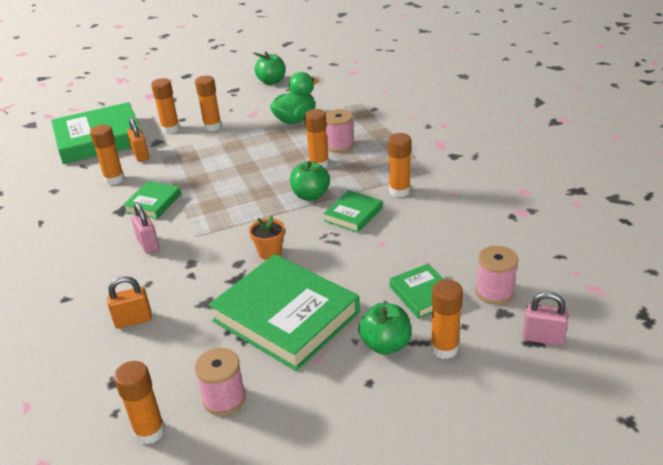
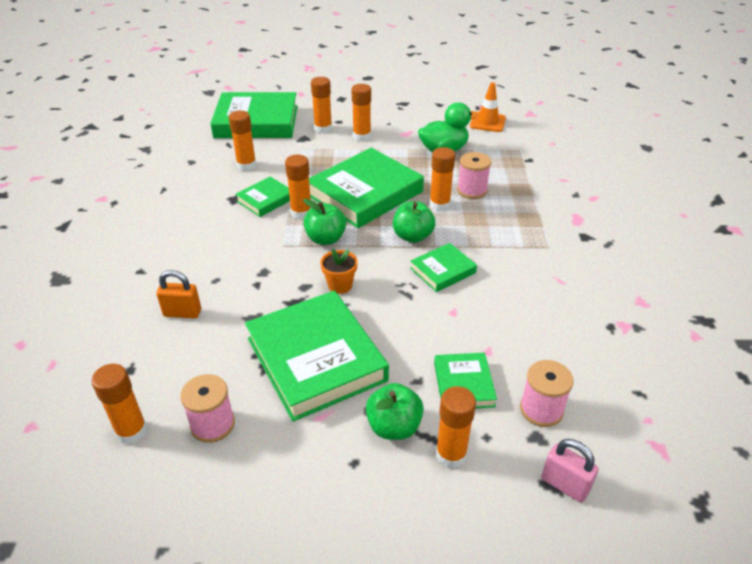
camera: 20 degrees right, 5 degrees up
orange padlock [127,117,149,162] -> none
pink padlock [131,202,160,254] -> none
green apple [253,52,285,85] -> green apple moved to [303,199,346,245]
orange glue stick [388,133,411,197] -> orange glue stick moved to [285,155,311,219]
none -> green book [309,148,424,228]
none -> orange traffic cone [470,82,506,132]

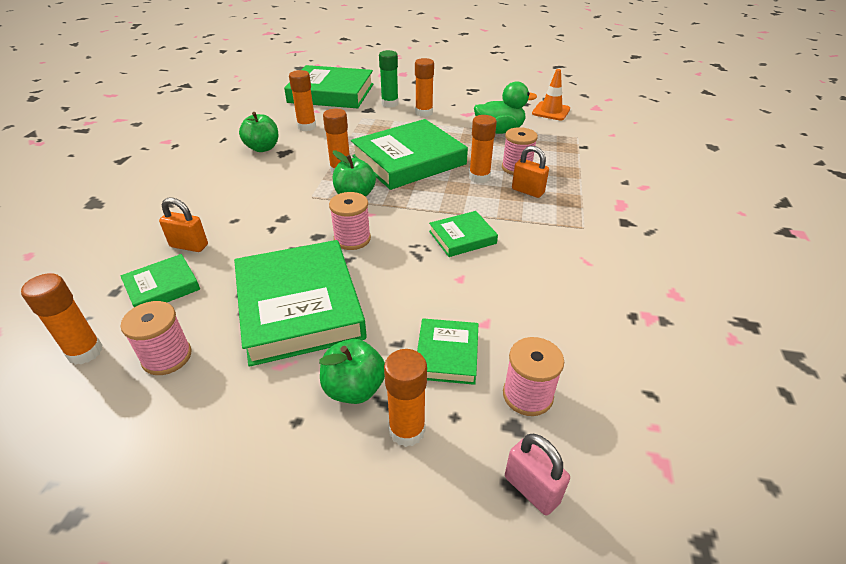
camera: 10 degrees right, 0 degrees up
green book [235,177,290,217] -> green book moved to [120,254,200,307]
orange glue stick [311,77,332,134] -> green glue stick [379,50,399,108]
orange flower pot [320,248,358,294] -> pink spool [329,192,371,250]
green apple [393,201,436,243] -> green apple moved to [239,112,278,152]
none -> orange padlock [512,146,549,198]

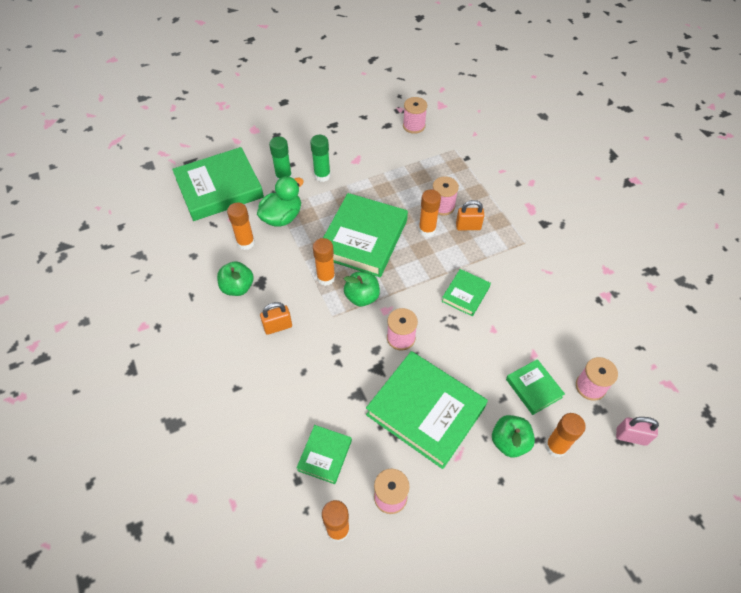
camera: 35 degrees left, 15 degrees up
orange padlock [159,198,208,252] -> orange padlock moved to [260,302,292,335]
orange glue stick [415,58,434,117] -> green glue stick [310,135,331,182]
green duck [474,81,537,134] -> green duck moved to [257,176,304,227]
orange traffic cone [532,69,570,120] -> pink spool [403,97,427,134]

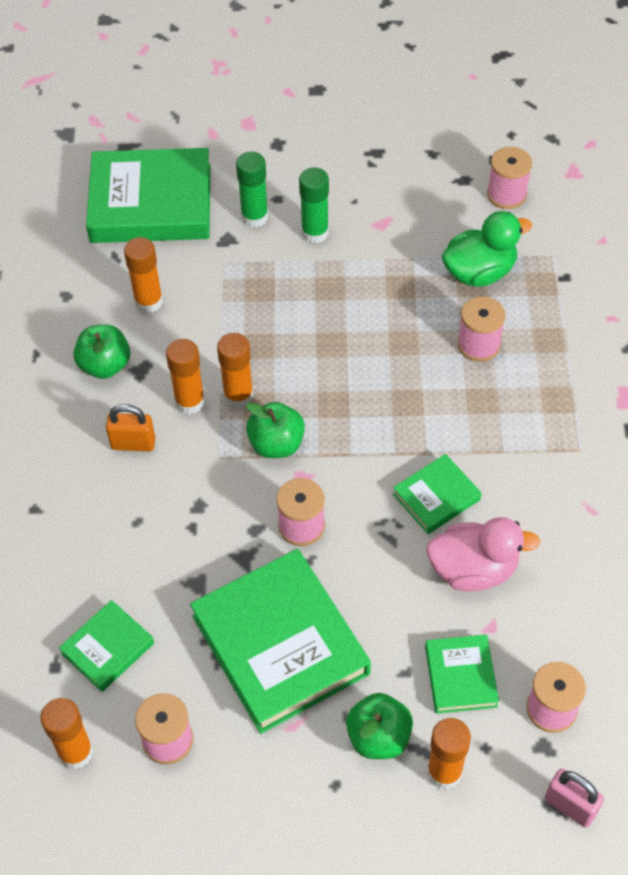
camera: 25 degrees right, 0 degrees up
green duck [257,176,304,227] -> green duck moved to [442,211,532,287]
green book [323,193,408,277] -> none
orange glue stick [419,189,441,237] -> orange glue stick moved to [166,339,205,414]
orange padlock [456,200,485,230] -> none
none -> pink duck [426,517,540,591]

